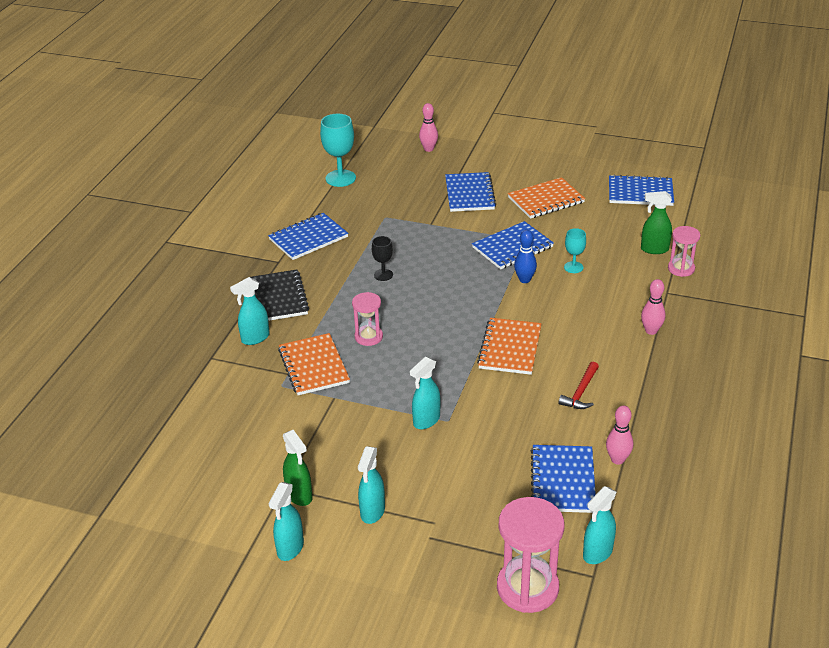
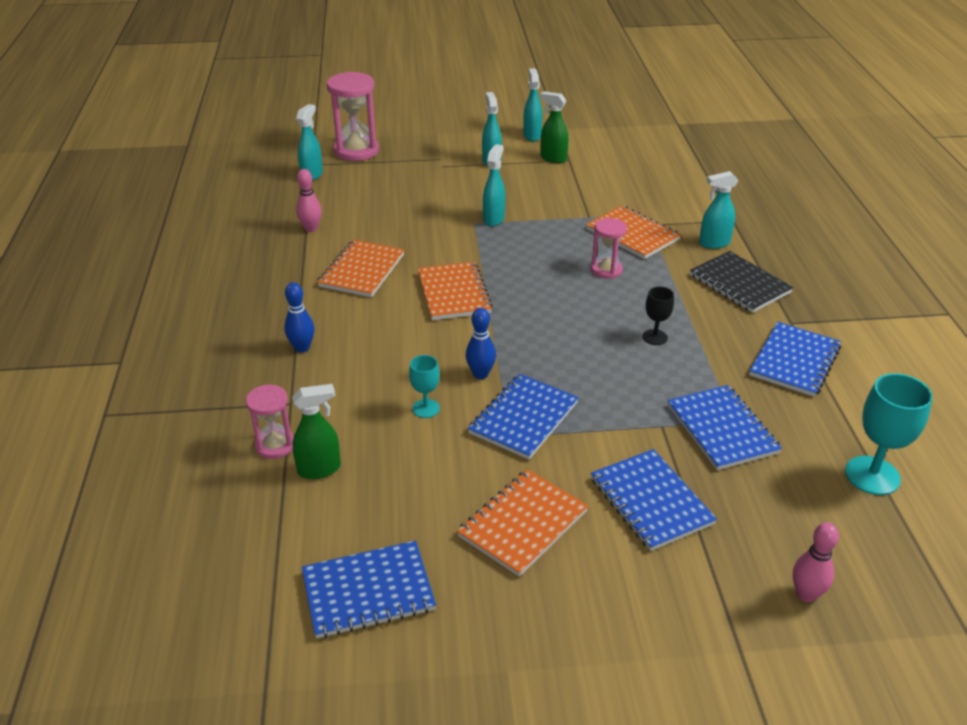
camera: 155 degrees right, 0 degrees up
turquoise spray bottle [230,277,270,345] -> turquoise spray bottle turned 135 degrees counterclockwise [699,171,738,249]
blue notebook [531,445,596,513] -> blue notebook moved to [668,385,782,470]
red hammer [558,362,599,409] -> orange notebook [317,240,404,297]
pink bowling pin [641,279,665,335] -> blue bowling pin [284,282,314,353]

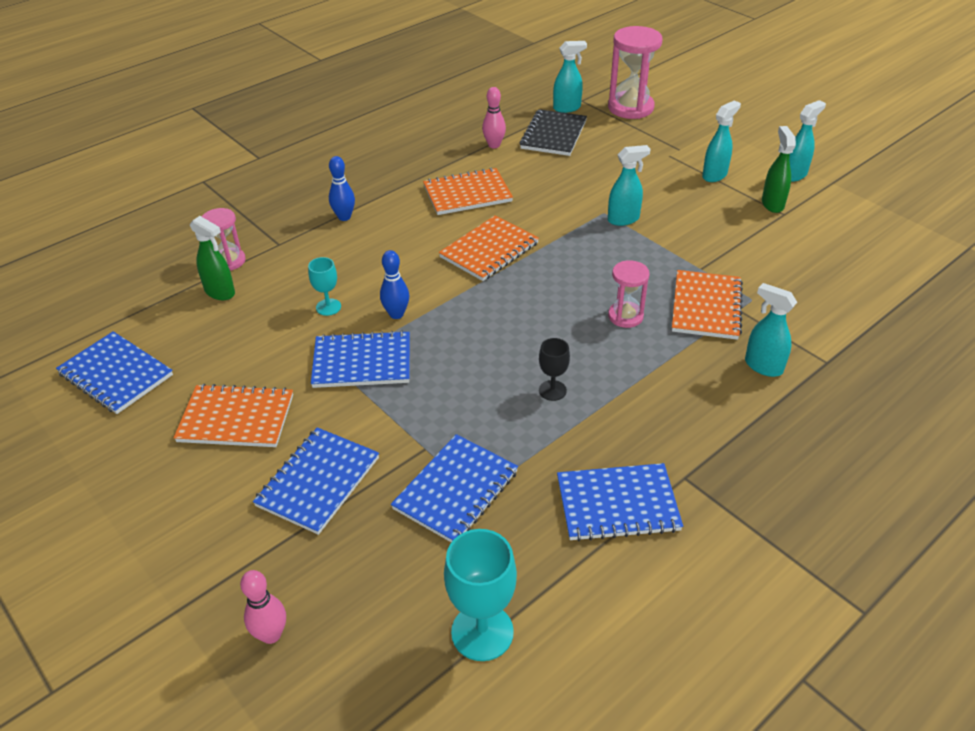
camera: 55 degrees right, 5 degrees up
black notebook [690,251,794,313] -> black notebook moved to [520,109,587,156]

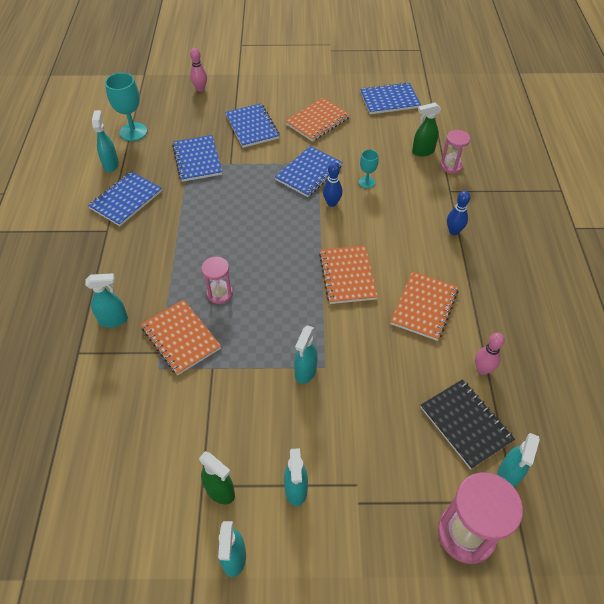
camera: 130 degrees right, 10 degrees up
black goblet [539,338,570,401] -> none
none -> turquoise spray bottle [92,110,119,172]

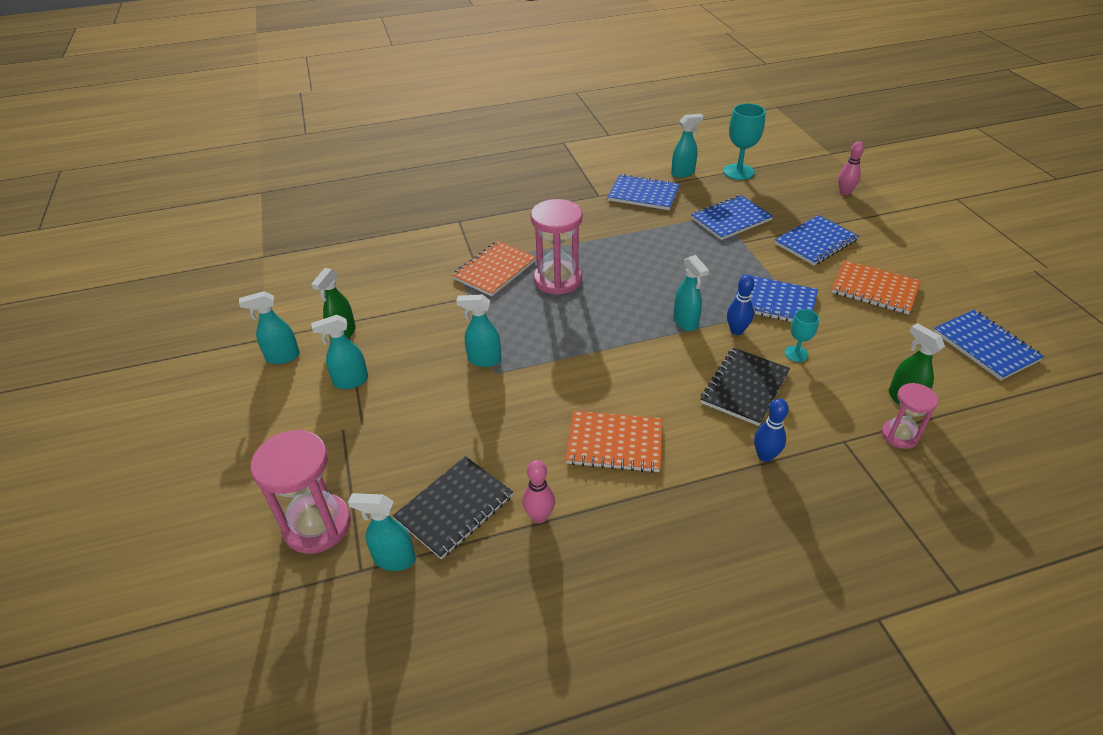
camera: 75 degrees right, 10 degrees down
turquoise spray bottle [85,273,128,328] -> turquoise spray bottle moved to [673,255,709,331]
pink hourglass [201,256,233,304] -> pink hourglass [530,199,583,295], size x1.72
orange notebook [319,245,378,304] -> none
none -> black notebook [701,348,790,426]

